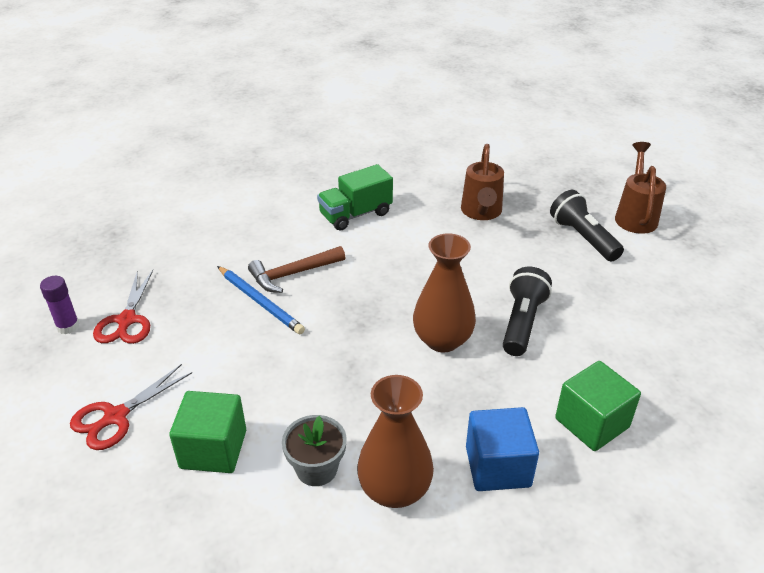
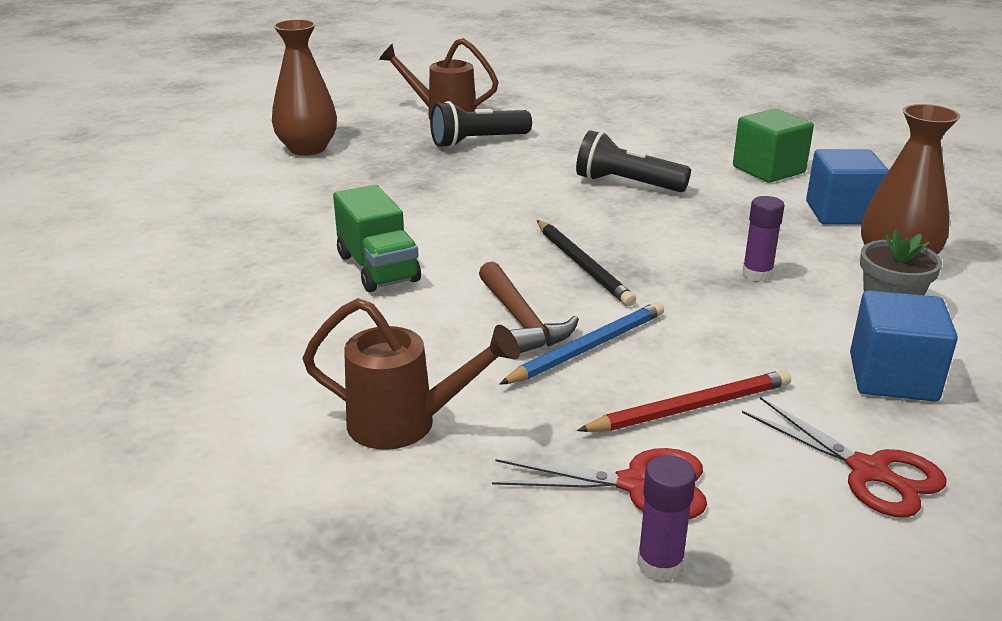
camera: 85 degrees left, 10 degrees down
green cube [169,391,246,473] -> blue cube [850,290,958,402]
brown vase [413,233,476,352] -> brown vase moved to [272,19,337,156]
brown watering can [461,144,504,220] -> brown watering can moved to [302,298,520,450]
none -> black pencil [537,220,636,306]
none -> red pencil [577,370,791,432]
none -> purple glue stick [742,196,785,282]

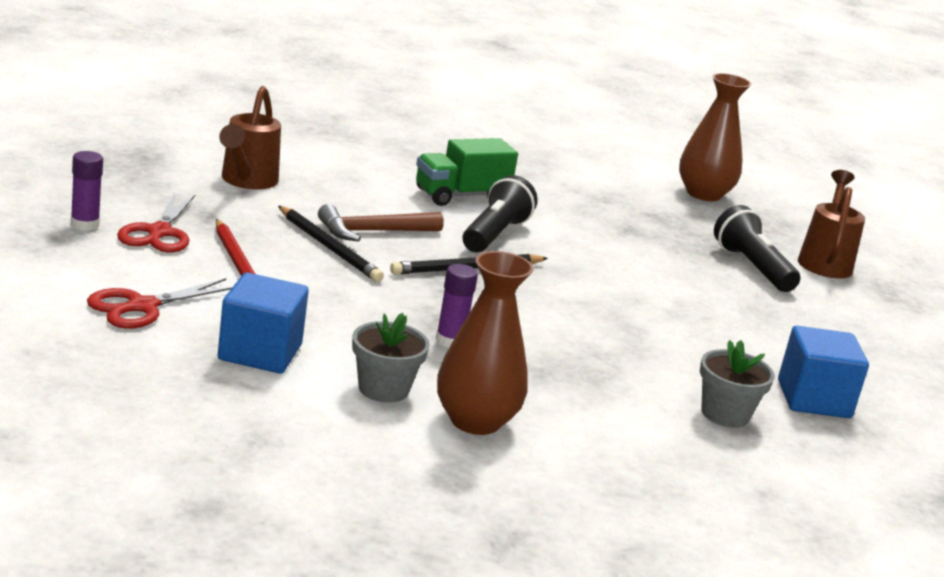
camera: 85 degrees right, 5 degrees down
blue pencil [499,302,664,385] -> black pencil [278,206,384,282]
black flashlight [576,130,691,192] -> black flashlight moved to [463,175,538,252]
green cube [733,109,814,183] -> grey flower pot [700,340,775,428]
blue cube [806,149,889,225] -> blue cube moved to [778,326,869,418]

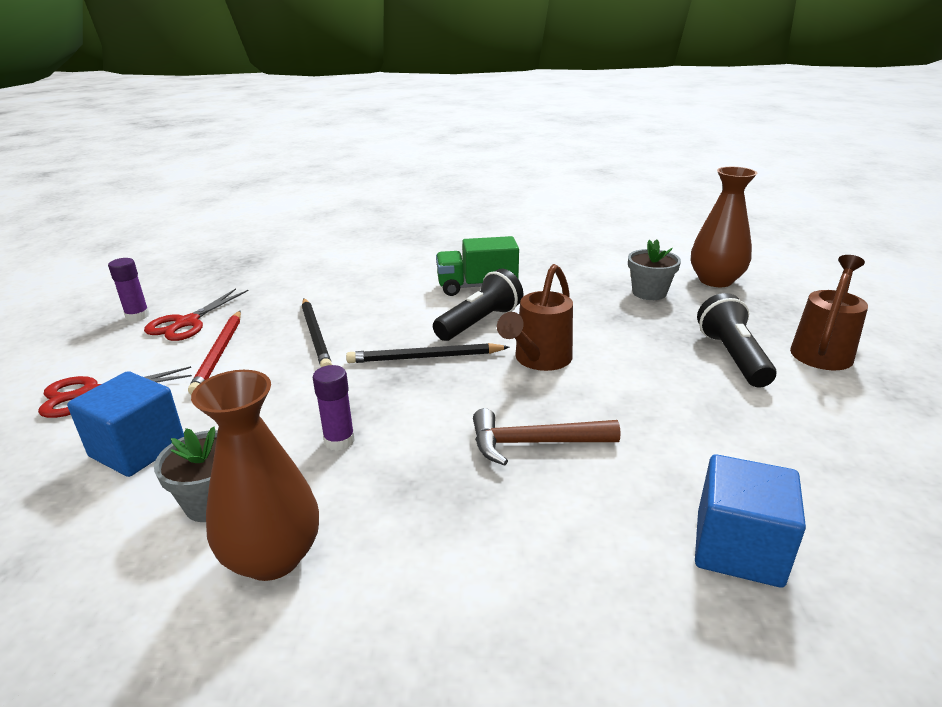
camera: 25 degrees right, 5 degrees up
brown watering can [219,86,281,189] -> brown watering can moved to [497,264,573,371]
brown hammer [318,204,444,242] -> brown hammer moved to [473,408,620,466]
grey flower pot [700,340,775,428] -> grey flower pot moved to [628,240,681,300]

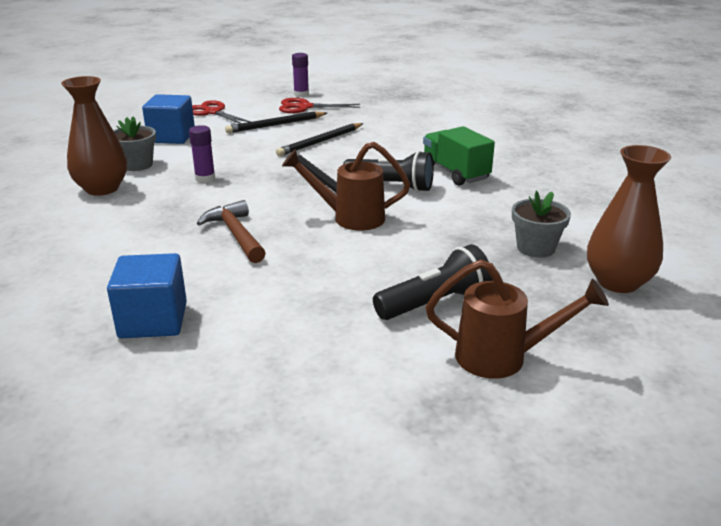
camera: 65 degrees right, 0 degrees up
red pencil [188,311,241,395] -> black pencil [225,111,327,133]

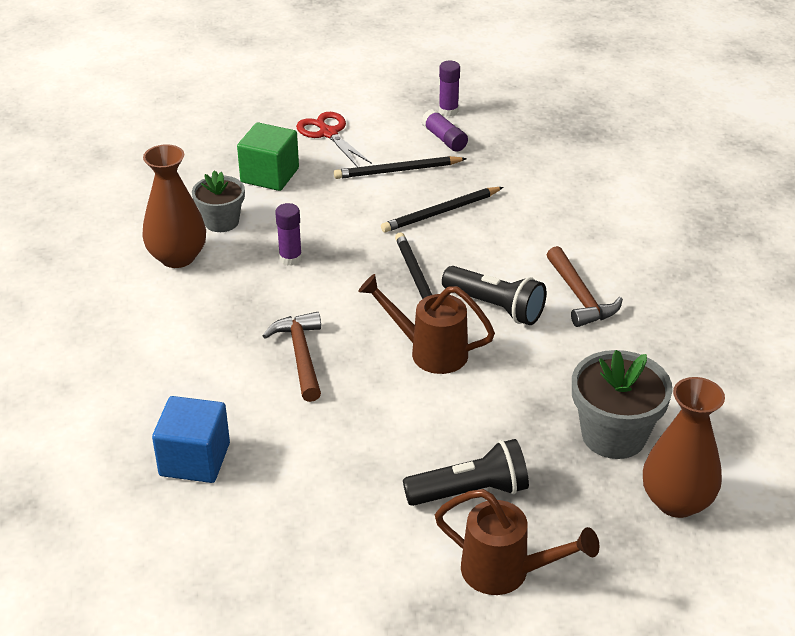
camera: 15 degrees right, 10 degrees up
blue cube [142,94,195,144] -> green cube [237,122,299,191]
red scissors [279,98,360,113] -> purple glue stick [421,109,468,152]
green truck [423,126,495,186] -> brown hammer [547,246,623,327]
grey flower pot [512,191,571,258] -> grey flower pot [572,350,673,459], size x1.54

